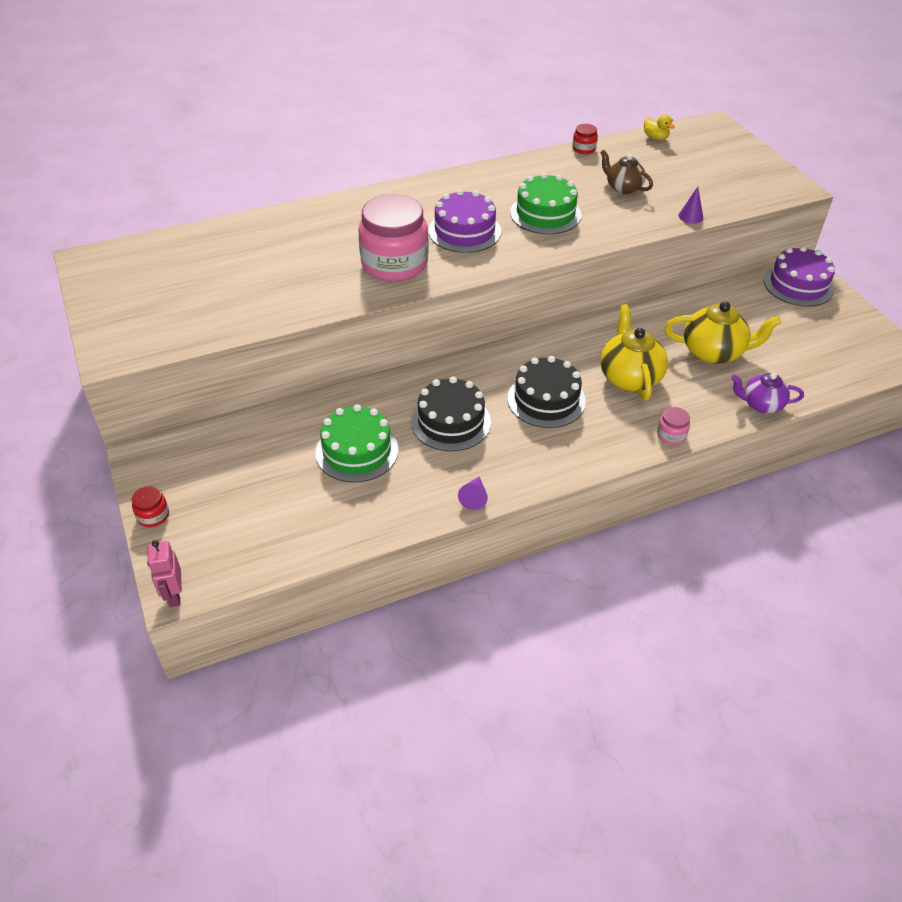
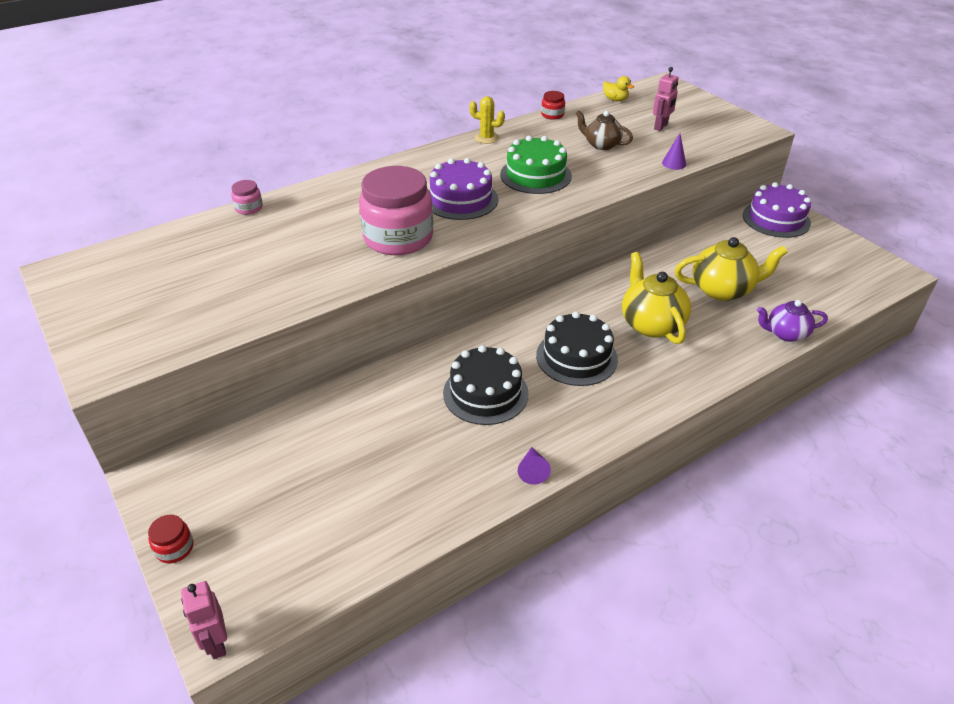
camera: 10 degrees left, 5 degrees down
green cake [315,404,398,483] -> none
pink jar [657,407,690,445] -> pink jar moved to [231,180,263,215]
none -> yellow cactus [469,96,505,144]
none -> pink robot [653,67,679,131]

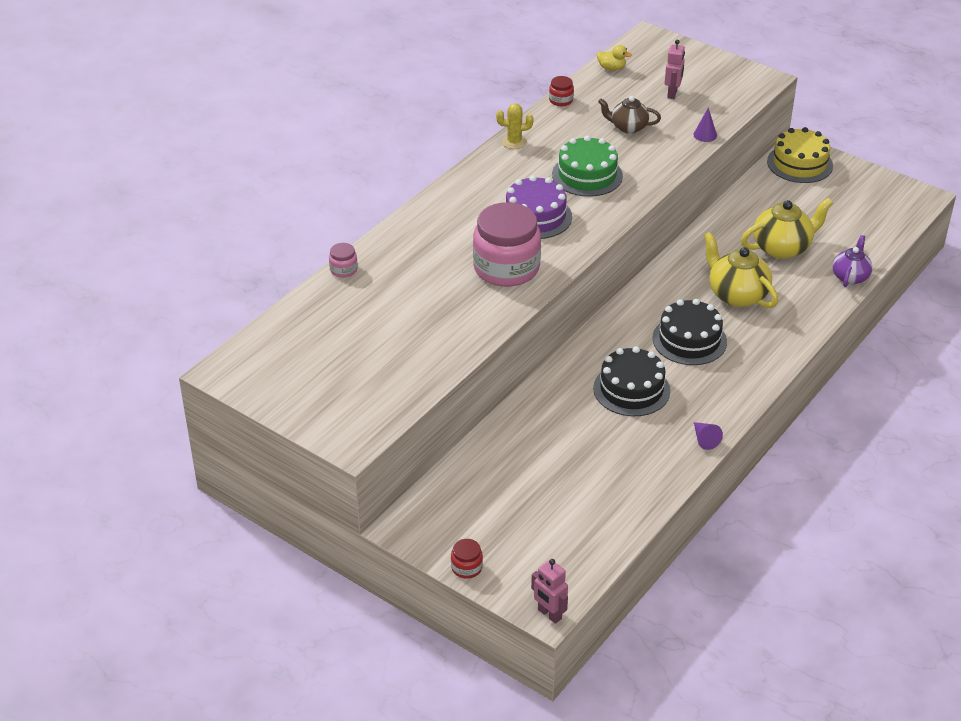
camera: 20 degrees left, 0 degrees up
purple cake [743,182,811,238] -> yellow cake [767,127,833,183]
purple teapot [757,300,828,342] -> purple teapot turned 135 degrees clockwise [832,235,873,287]

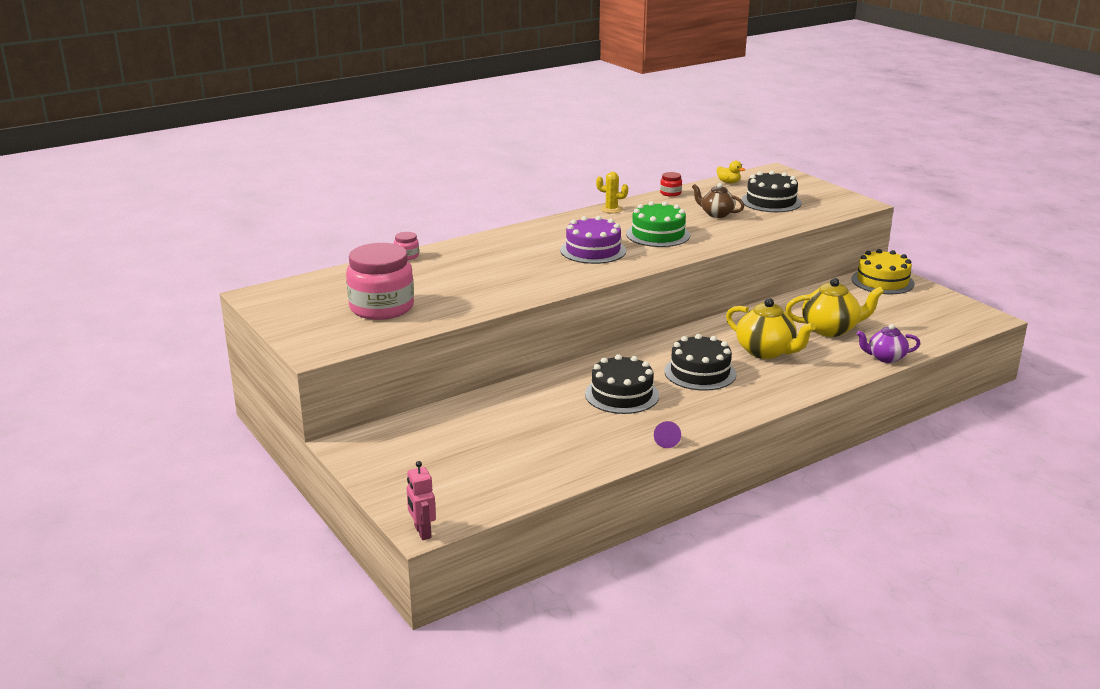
camera: 20 degrees right, 15 degrees down
red jar [451,539,483,579] -> none
pink jar [473,202,541,287] -> pink jar moved to [346,243,414,320]
pink robot [665,40,685,99] -> black cake [741,171,802,212]
purple cone [693,107,717,142] -> none
yellow teapot [703,232,778,308] -> yellow teapot turned 150 degrees clockwise [726,298,816,359]
purple teapot [832,235,873,287] -> purple teapot turned 135 degrees counterclockwise [856,324,921,363]

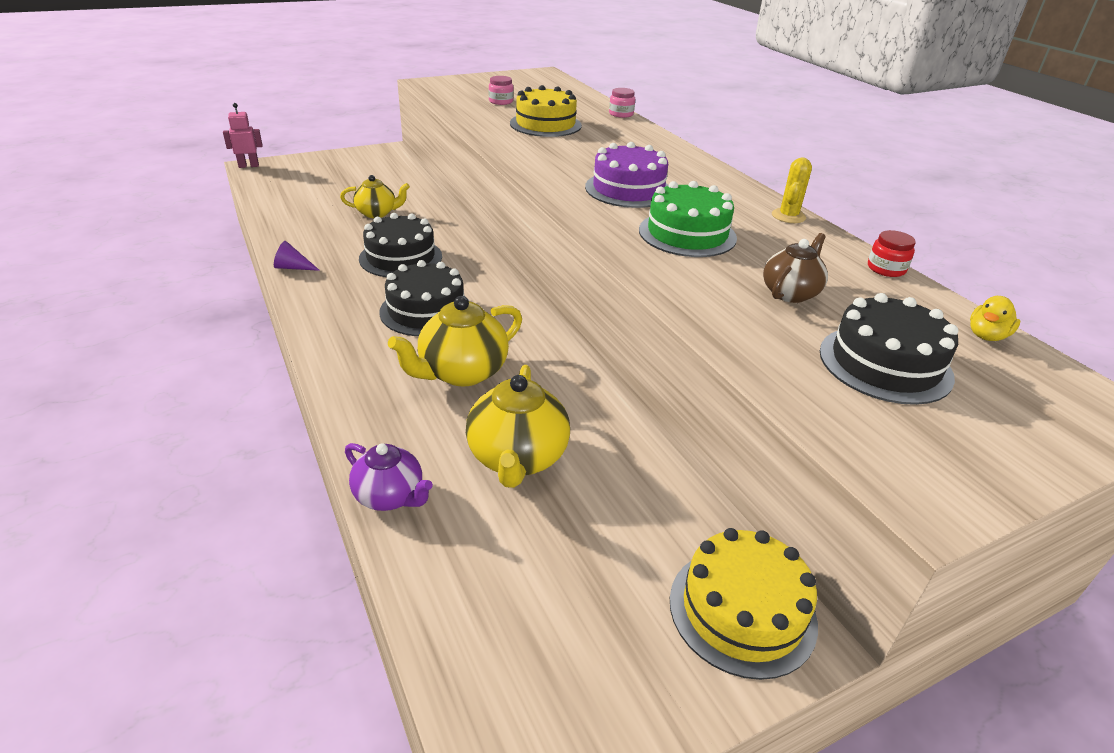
camera: 95 degrees right, 10 degrees up
pink jar [346,243,414,320] -> pink jar [489,76,514,105], size x0.42
purple teapot [856,324,921,363] -> purple teapot turned 120 degrees clockwise [345,443,433,511]
none -> yellow teapot [340,175,410,218]
none -> yellow cake [510,85,582,137]

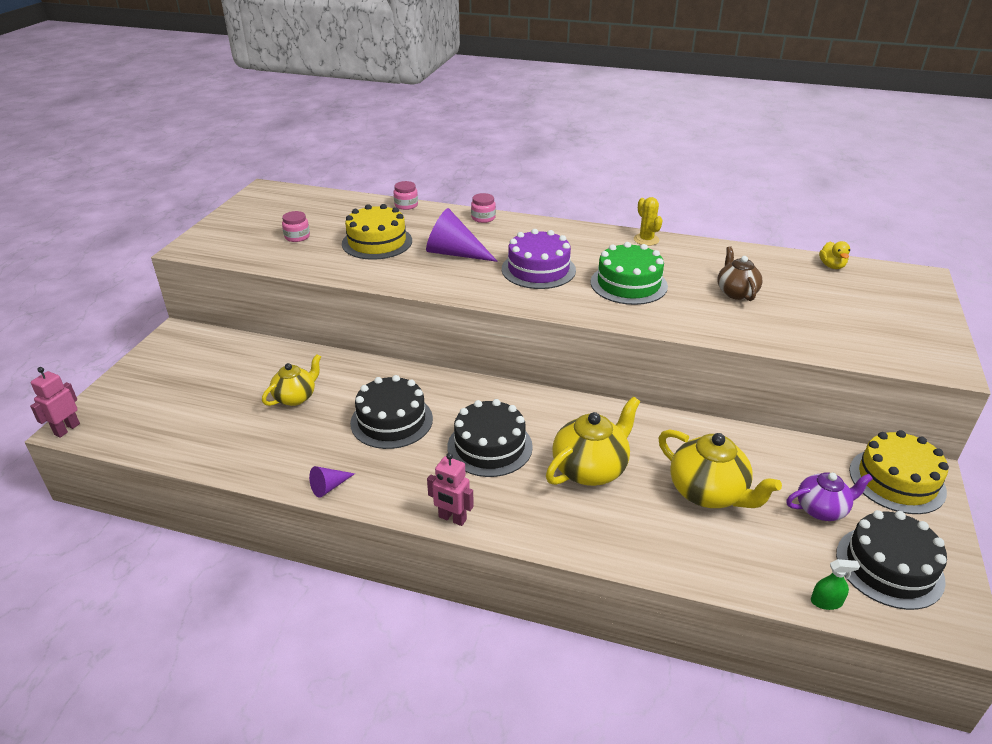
camera: 45 degrees left, 0 degrees up
purple teapot [345,443,433,511] -> purple teapot moved to [786,472,873,521]
yellow teapot [388,296,522,387] -> yellow teapot turned 135 degrees counterclockwise [546,397,640,486]
black cake [820,293,958,405] -> black cake moved to [836,510,947,610]
red jar [868,230,916,277] -> none
none -> purple cone [426,208,498,262]
none -> pink robot [427,453,474,526]
none -> pink jar [471,193,496,223]
none -> green spray bottle [811,559,860,610]

